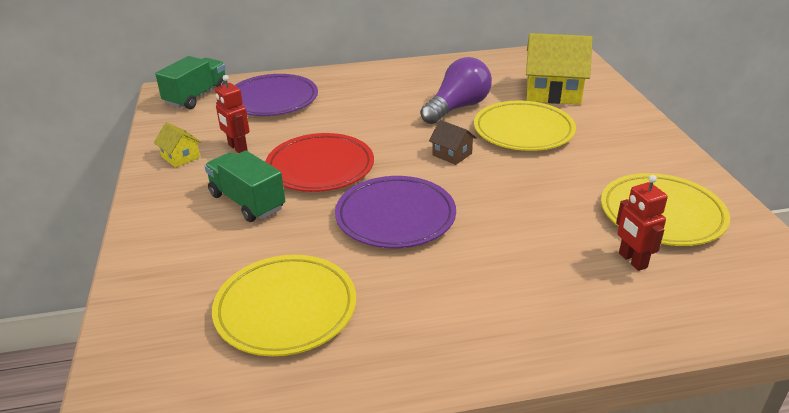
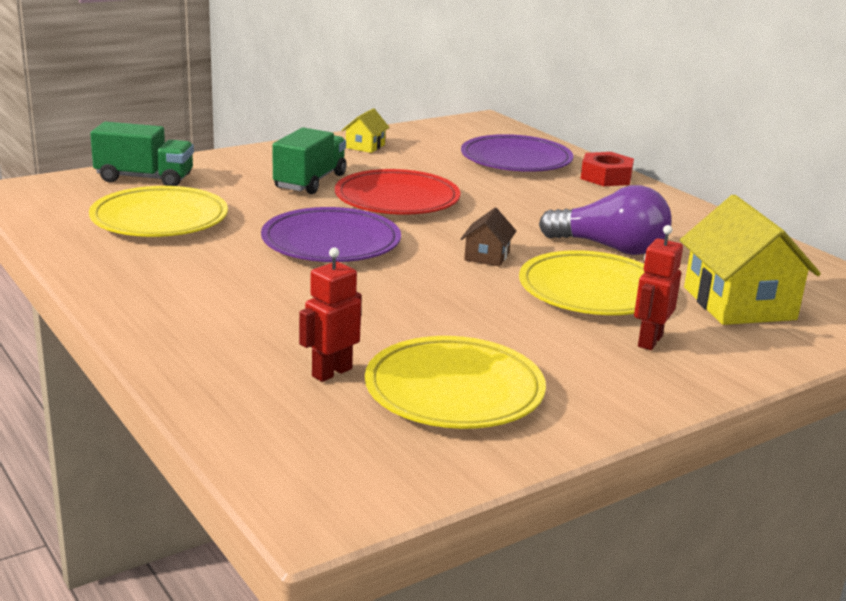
camera: 65 degrees right, 10 degrees down
green truck [155,56,228,109] -> green truck moved to [90,122,194,186]
red robot [215,75,250,153] -> red robot moved to [634,225,683,350]
none -> red nut [581,152,634,186]

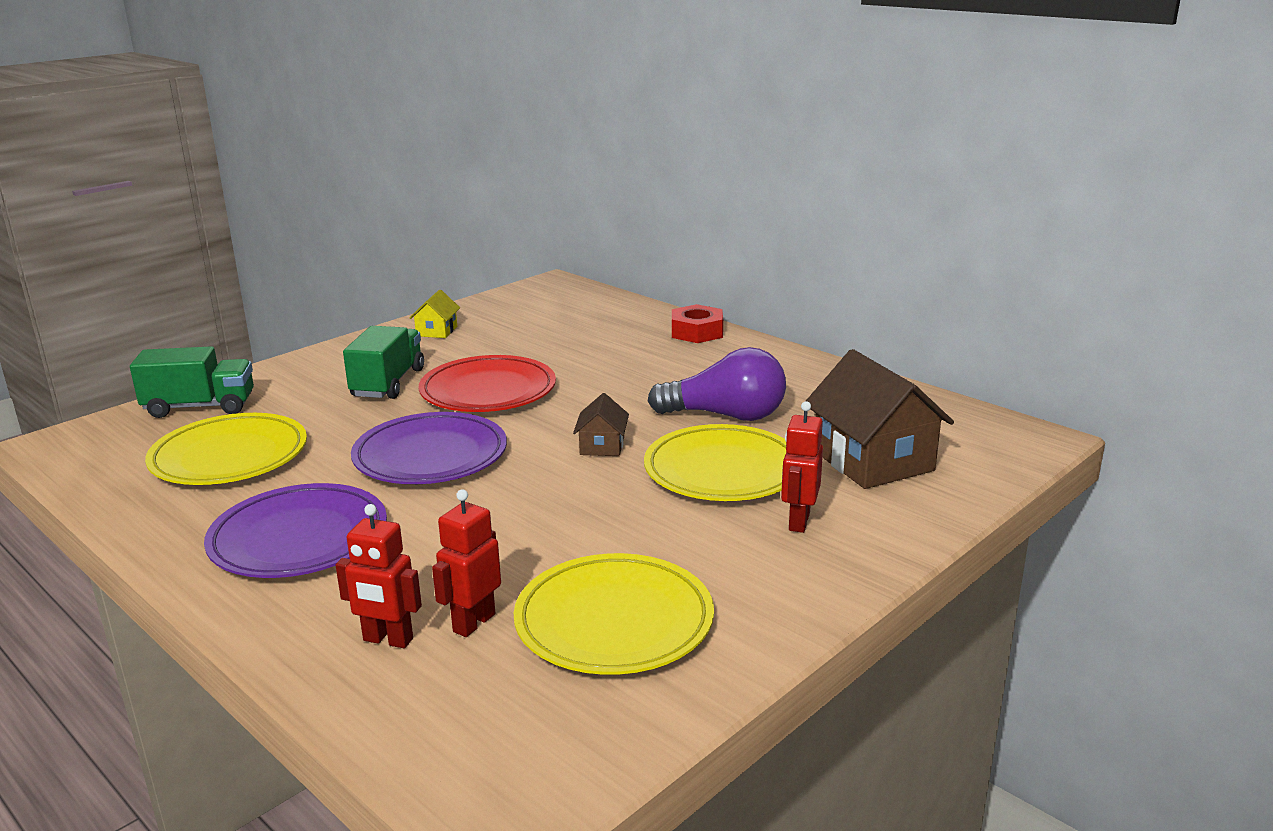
camera: 10 degrees left, 0 degrees up
purple plate [461,134,573,172] -> purple plate moved to [204,483,387,578]
yellow house [680,195,821,325] -> brown house [806,349,954,489]
none -> red robot [336,504,422,648]

